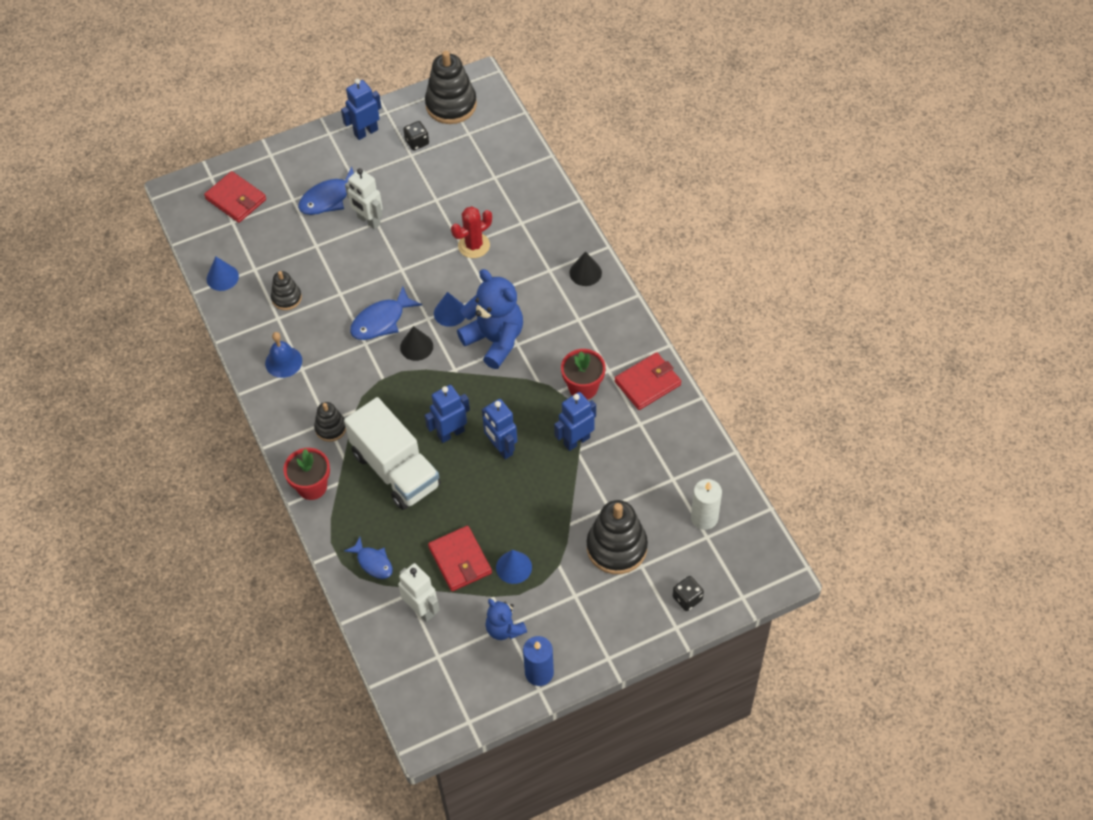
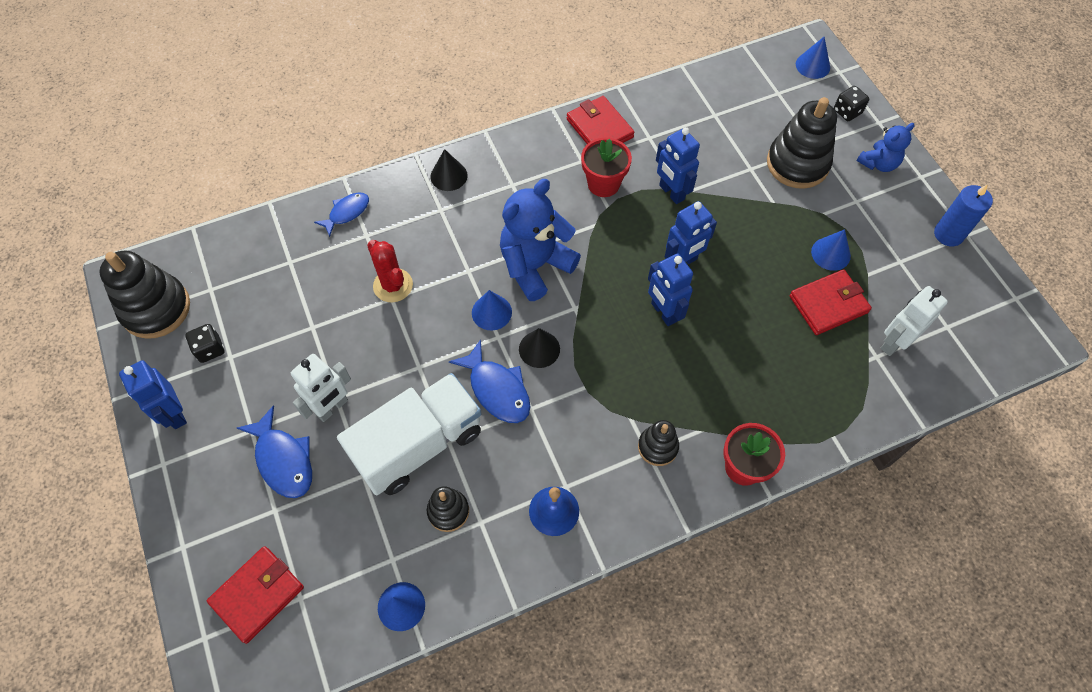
camera: 90 degrees left, 5 degrees up
white truck [344,397,441,510] -> white truck moved to [337,373,482,495]
blue fish [344,537,393,579] -> blue fish moved to [314,193,369,237]
blue teddy bear [485,599,527,640] -> blue teddy bear moved to [857,123,915,172]
white candle [691,479,722,530] -> none
none -> blue cone [796,37,830,79]

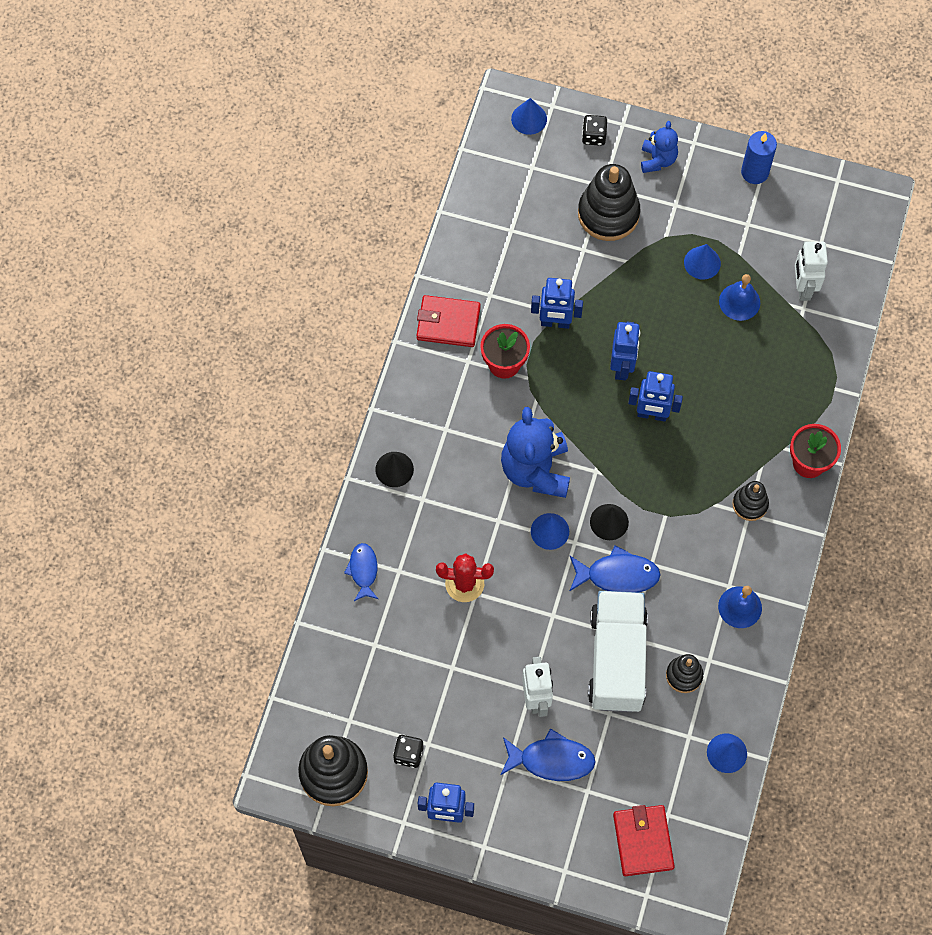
camera: 50 degrees left, 5 degrees up
red wallet [789,269,872,335] -> blue bell [719,274,760,321]

